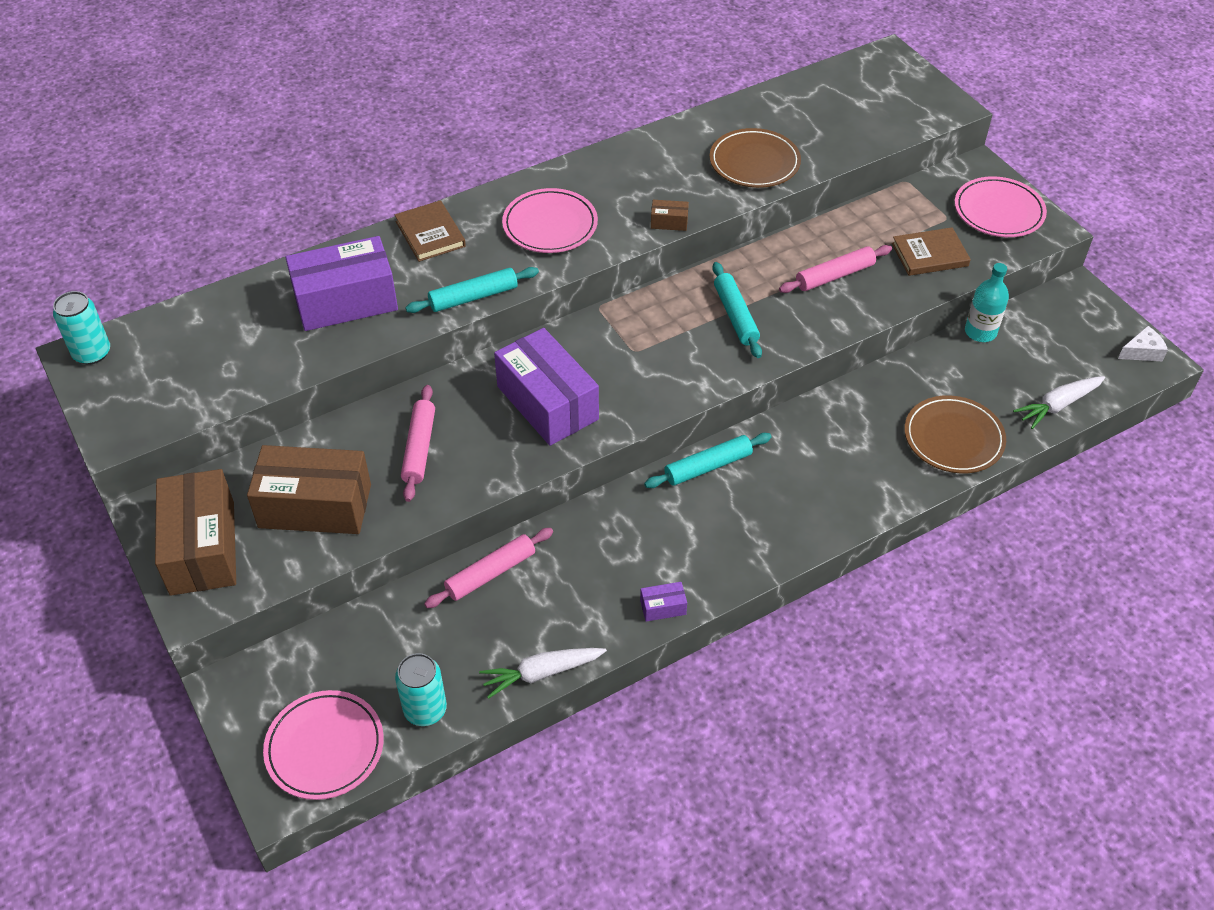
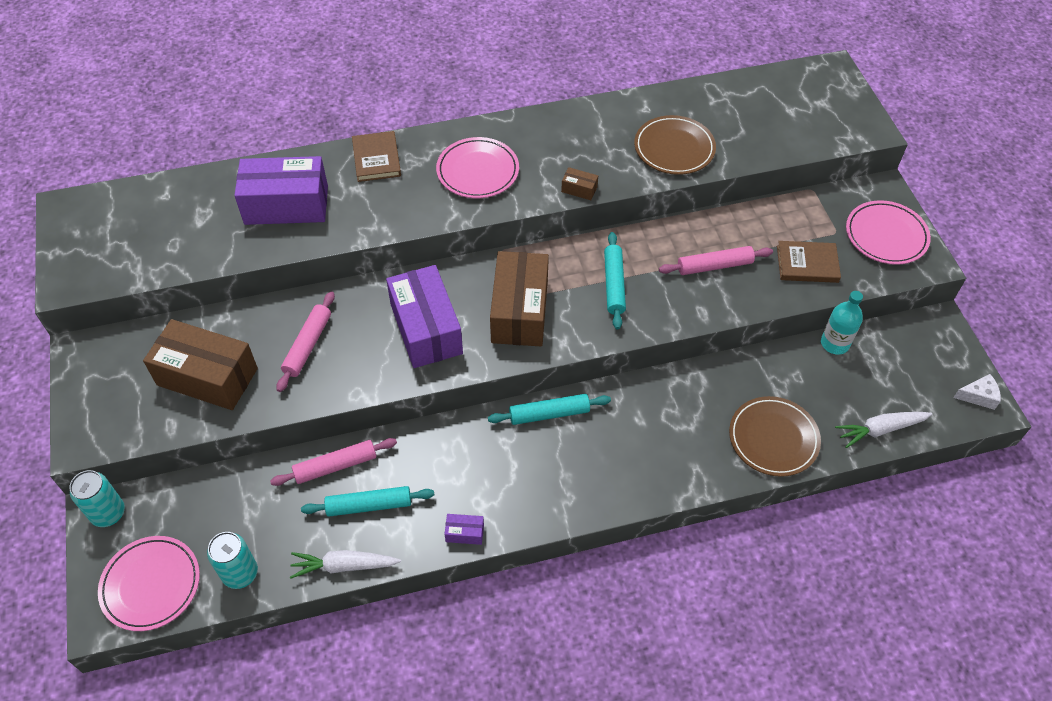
camera: 15 degrees right, 5 degrees up
turquoise can [53,291,110,365] -> turquoise can moved to [69,470,125,527]
brown box [155,469,236,596] -> brown box moved to [490,251,549,346]
turquoise rolling pin [405,267,539,313] -> turquoise rolling pin moved to [301,486,434,517]

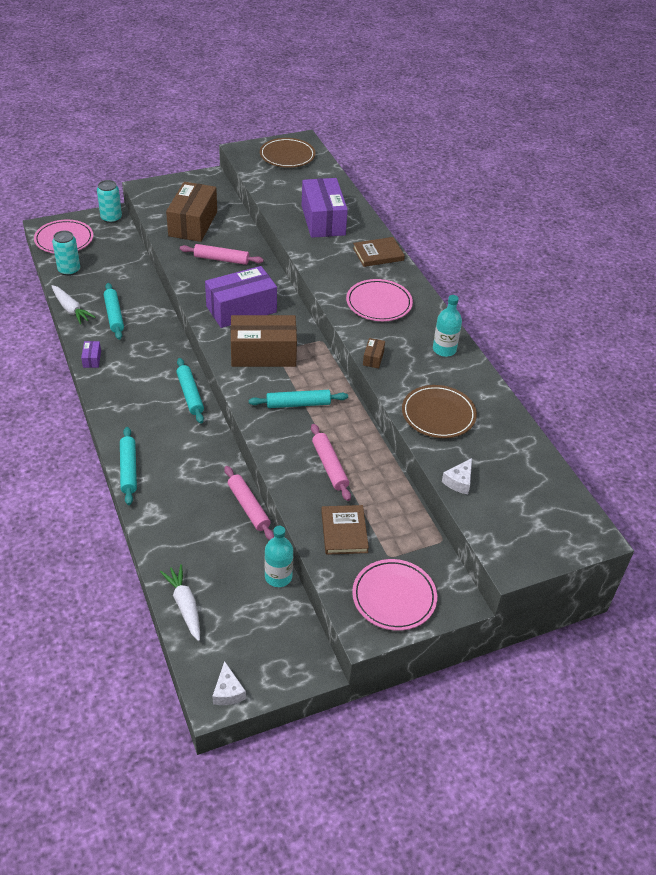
camera: 80 degrees right, 10 degrees down
pink rolling pin [270,438,397,486] -> pink rolling pin moved to [224,466,274,540]
white carrot [290,550,401,579] -> white carrot turned 150 degrees clockwise [52,285,96,325]
brown plate [729,396,821,477] -> brown plate moved to [260,138,316,168]
none -> turquoise rolling pin [120,427,137,505]
none -> turquoise bottle [433,295,462,357]
none -> white cheese [442,458,472,494]

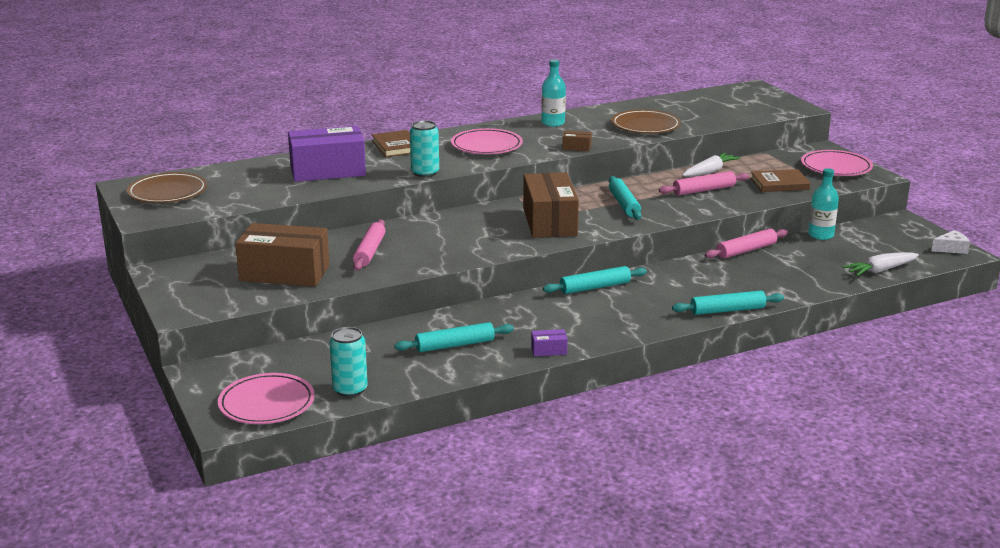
camera: 90 degrees left, 20 degrees down
white carrot [52,285,96,325] -> white carrot moved to [682,153,740,177]
turquoise can [97,180,122,223] -> turquoise can moved to [410,121,439,177]
purple box [205,266,277,328] -> none
white cheese [442,458,472,494] -> none

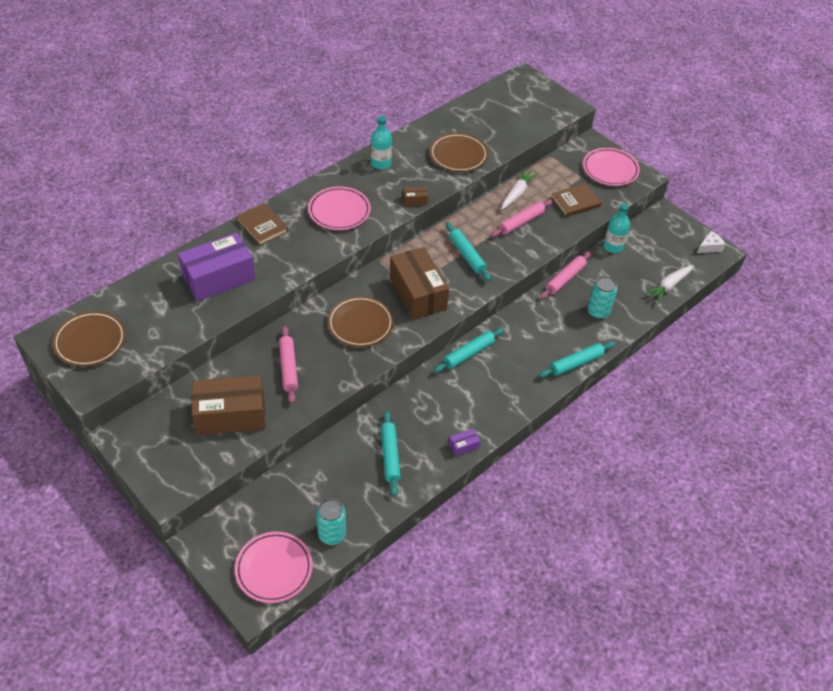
camera: 20 degrees left, 25 degrees up
turquoise rolling pin [395,322,514,352] -> turquoise rolling pin turned 60 degrees counterclockwise [381,411,401,496]
turquoise can [410,121,439,177] -> turquoise can moved to [587,276,617,319]
none -> brown plate [327,296,394,347]

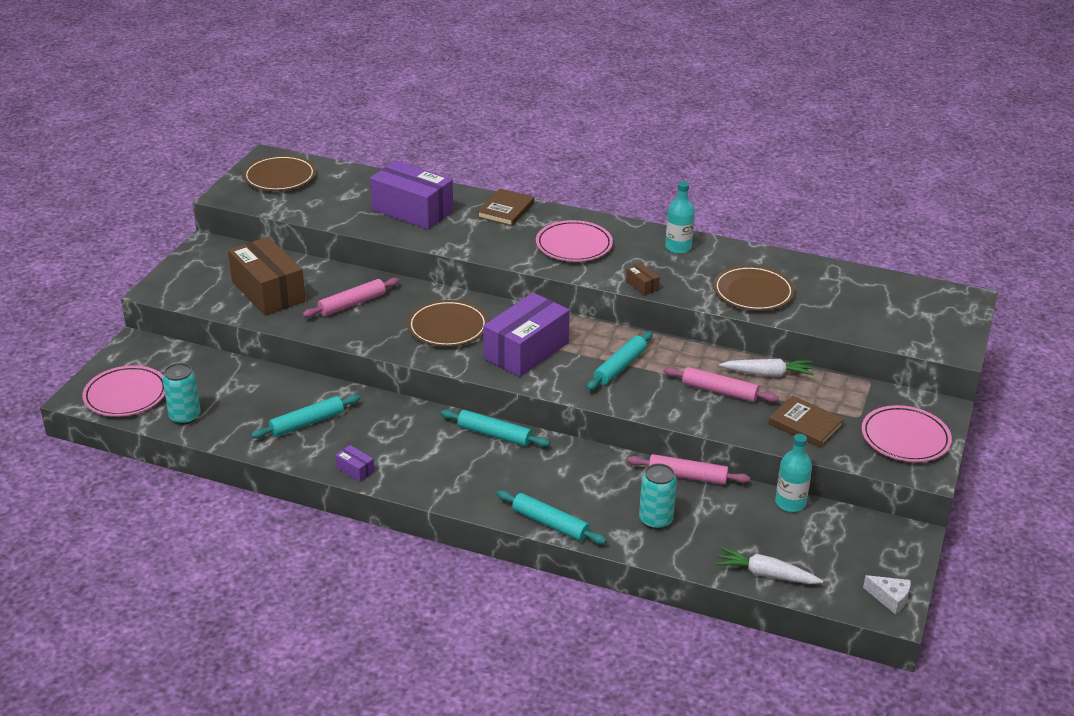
camera: 65 degrees right, 15 degrees down
brown box [390,247,449,320] -> purple box [483,293,570,377]

